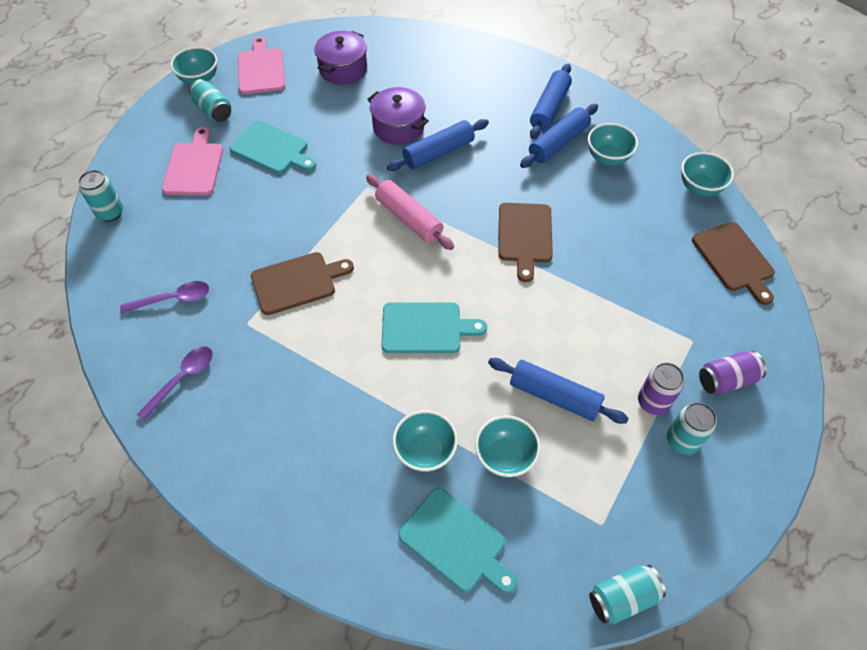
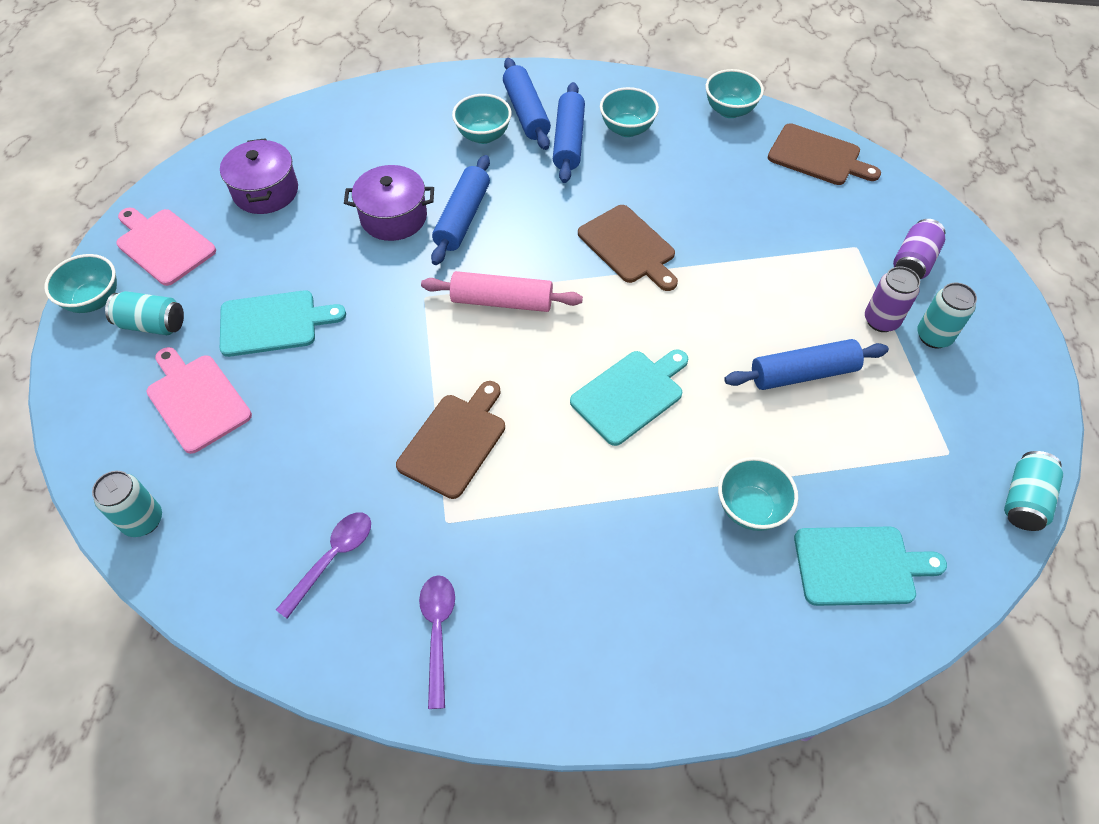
camera: 40 degrees left, 0 degrees up
turquoise bowl [475,415,541,478] -> turquoise bowl moved to [452,94,512,144]

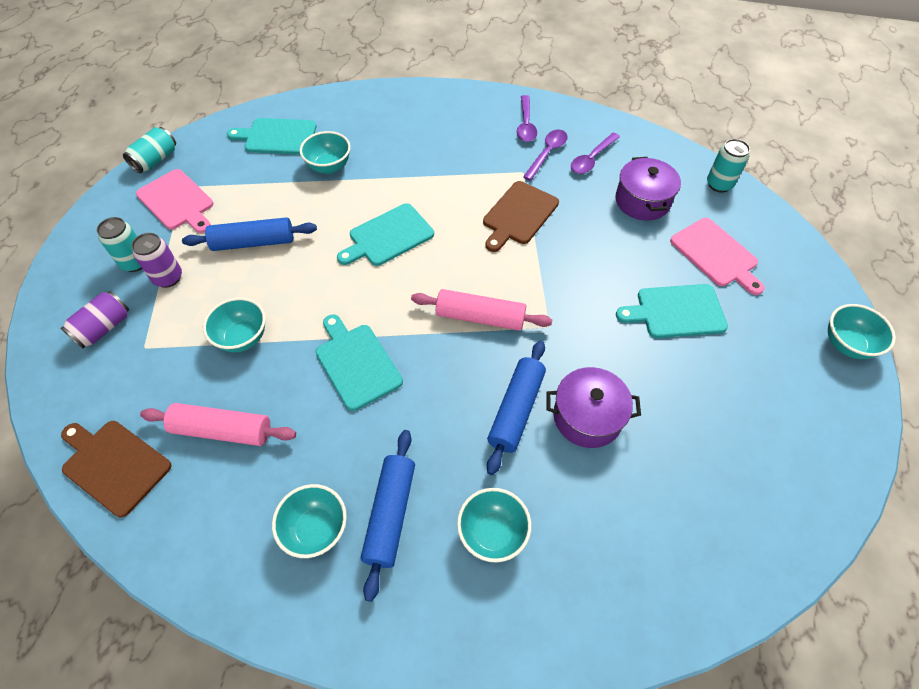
camera: 175 degrees left, 0 degrees up
turquoise can [105,291,184,335] -> none
pink cutting board [116,208,216,286] -> pink cutting board moved to [136,169,214,233]
purple pot [220,138,298,214] -> purple pot moved to [616,157,681,221]
blue rolling pin [503,58,551,150] -> none
brown cutting board [578,205,678,291] -> turquoise cutting board [316,315,403,411]
turquoise bowl [706,69,764,118] -> turquoise bowl moved to [203,297,266,352]
none -> pink rolling pin [140,403,296,446]
none -> purple spoon [523,130,568,181]

